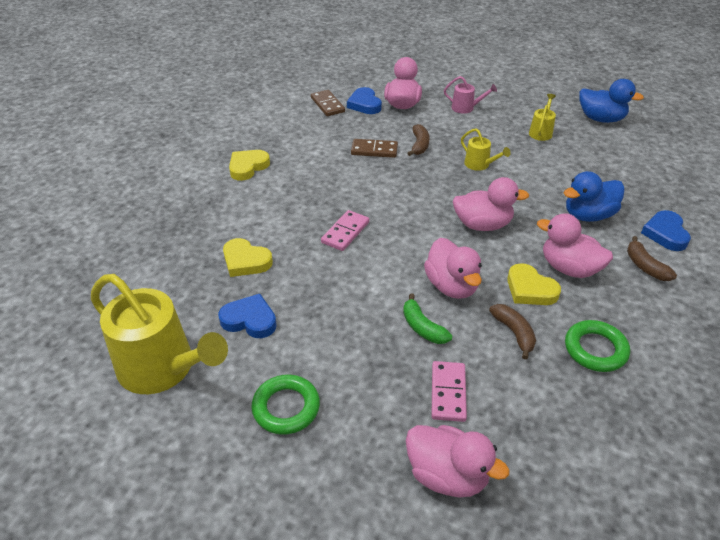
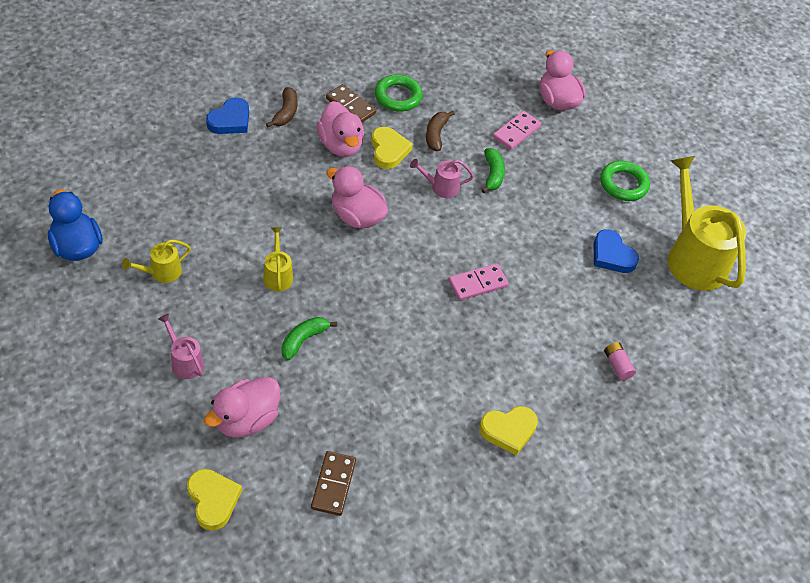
camera: 150 degrees left, 10 degrees up
yellow heart [223,238,273,277] -> yellow heart moved to [187,469,242,531]
blue heart [347,87,382,114] -> none
brown domino [351,139,398,158] -> brown domino moved to [326,84,377,123]
brown banana [407,124,430,156] -> green banana [281,317,337,361]
pink duck [424,238,482,299] -> pink watering can [410,159,474,198]
blue duck [564,171,625,222] -> none
none -> pink battery [604,342,636,380]

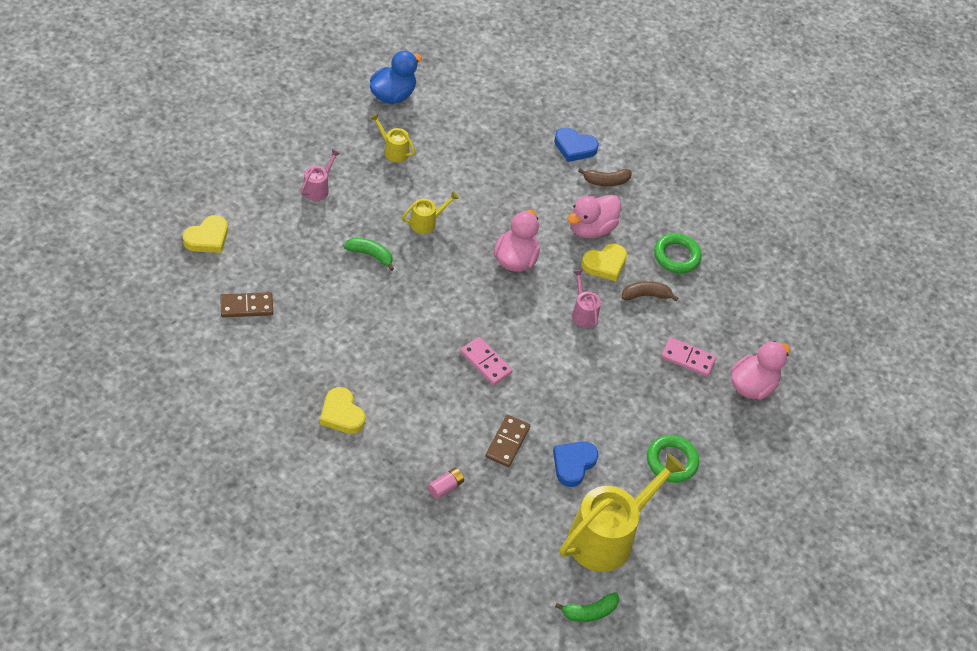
camera: 70 degrees right, 0 degrees up
pink duck [204,377,280,438] -> none
brown domino [326,84,377,123] -> brown domino moved to [485,415,530,467]
green banana [482,148,505,193] -> green banana moved to [555,592,619,622]

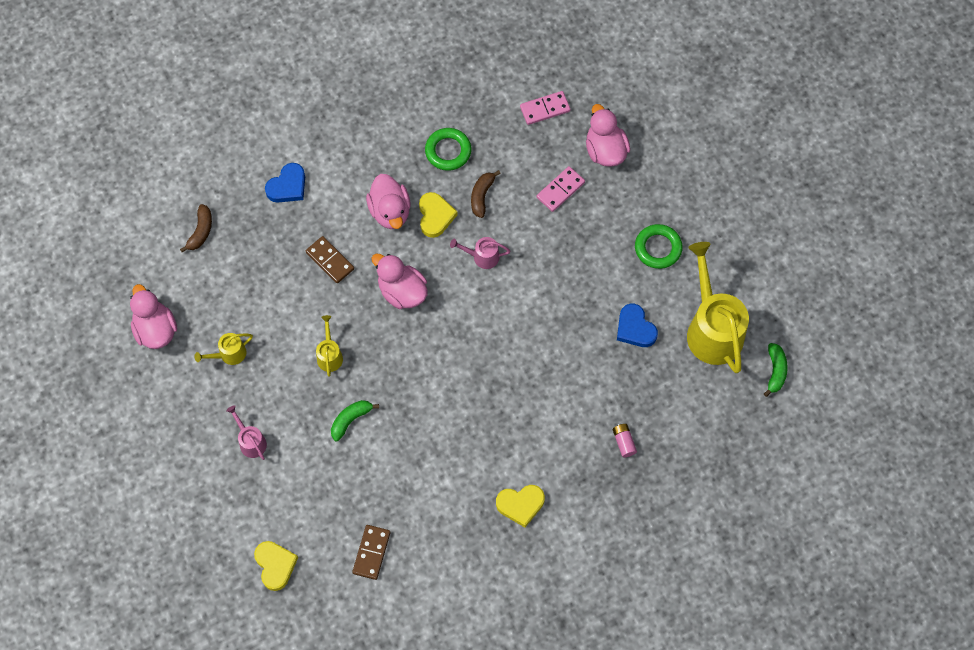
camera: 60 degrees left, 15 degrees up
blue duck [370,51,422,104] -> pink duck [130,284,177,349]
pink domino [460,337,513,385] -> pink domino moved to [520,91,571,125]
brown domino [485,415,530,467] -> brown domino moved to [306,236,354,283]
brown banana [578,168,632,186] -> brown banana moved to [180,204,212,252]

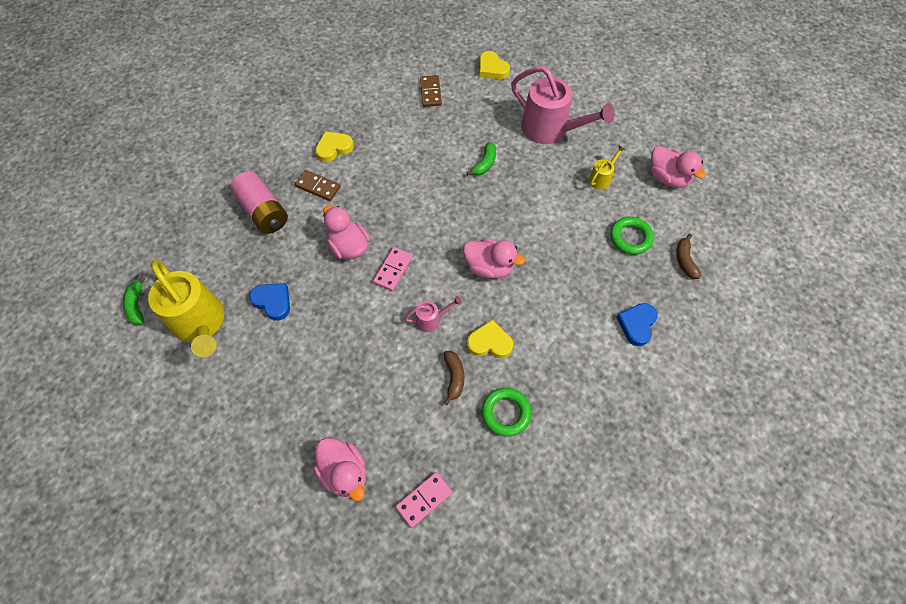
camera: 160 degrees right, 5 degrees down
pink watering can [226,405,267,460] -> pink watering can [511,66,615,144], size x2.20
brown domino [306,236,354,283] -> brown domino moved to [295,170,341,201]
yellow watering can [316,315,343,377] -> none
pink duck [366,174,411,229] -> pink duck moved to [323,205,370,260]
yellow heart [419,192,458,238] -> yellow heart turned 120 degrees clockwise [467,320,513,358]
pink domino [537,166,585,212] -> pink domino moved to [373,247,413,291]
pink battery [613,424,637,457] -> pink battery [230,171,288,234], size x2.30
green ring [635,224,683,269] -> green ring moved to [610,217,654,255]

